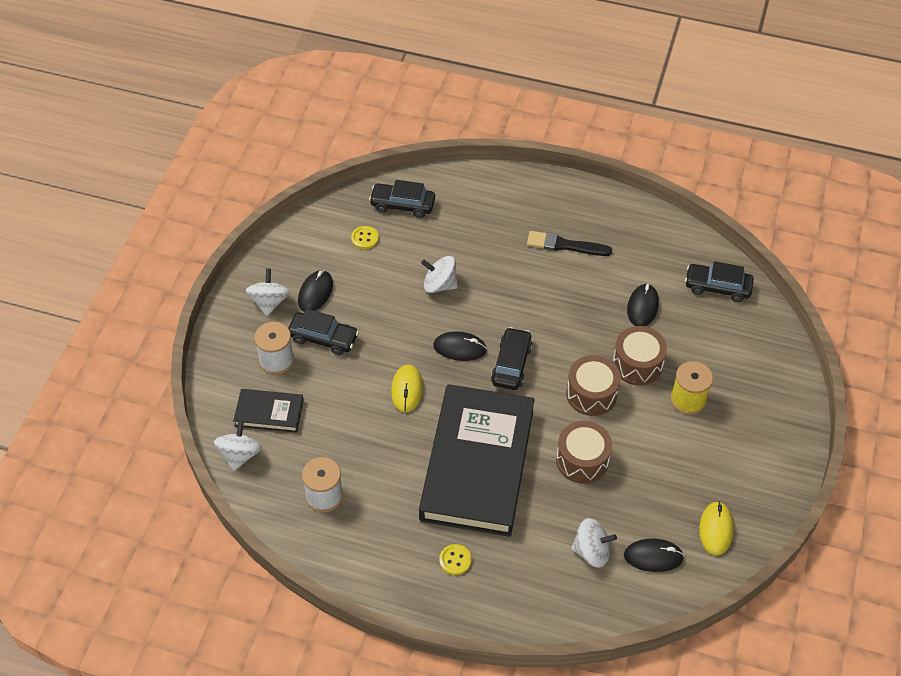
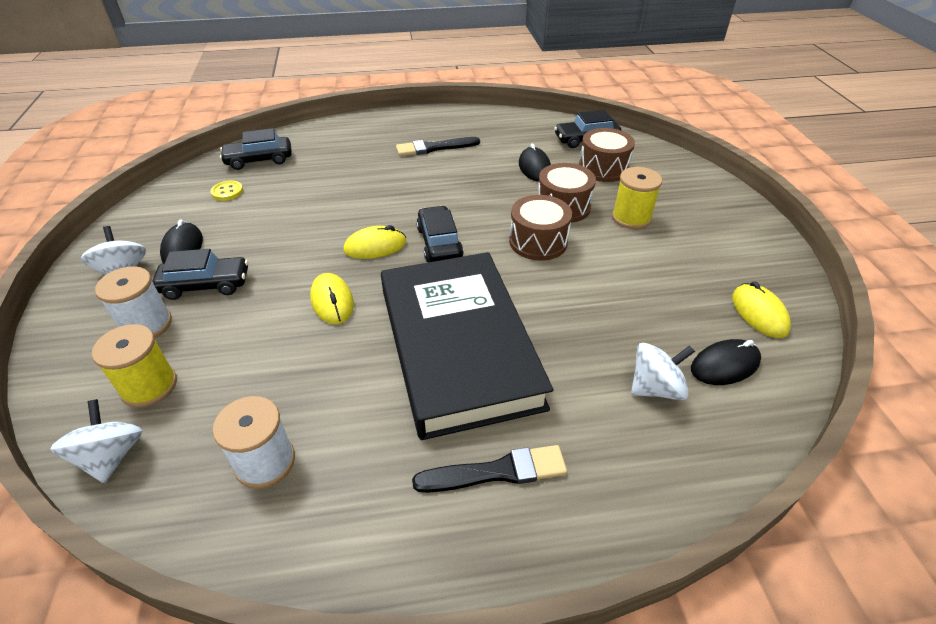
camera: 25 degrees left, 10 degrees down
black book [233,389,304,433] -> yellow spool [92,324,177,408]
white spinning top [421,256,458,293] -> none
black mouse [433,331,487,361] -> yellow mouse [343,225,406,259]
yellow button [439,544,472,575] -> black brush [412,445,567,493]
brown drum [556,421,612,484] -> brown drum moved to [579,128,635,182]

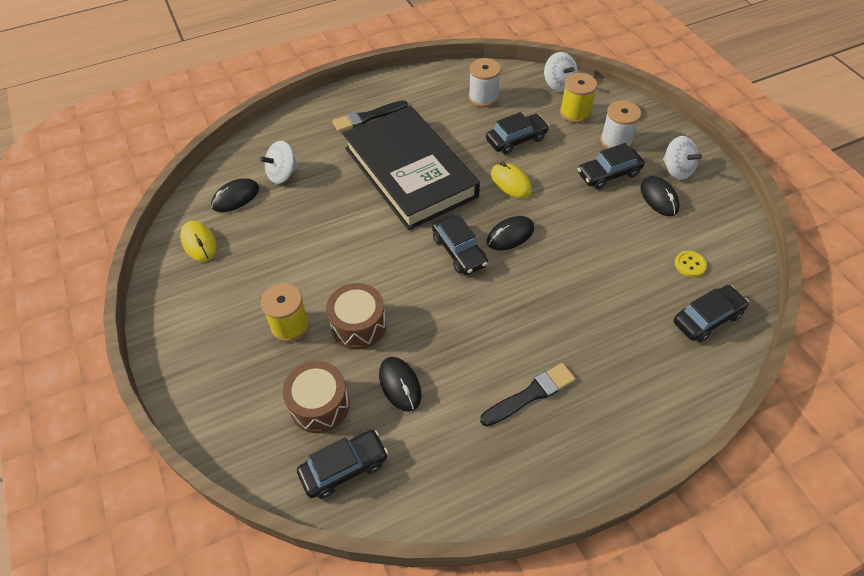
camera: 165 degrees right, 10 degrees up
yellow mouse [343,225,406,259] -> black mouse [487,216,534,251]
brown drum [509,195,572,261] -> none
none -> black car [486,112,549,154]

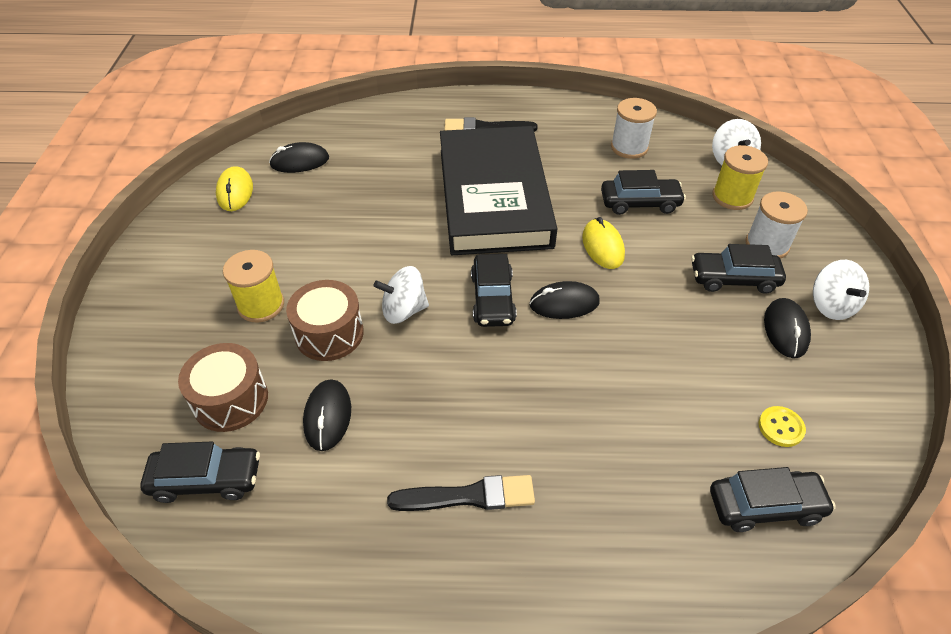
camera: 25 degrees right, 5 degrees down
white spinning top [259,141,298,184] -> white spinning top moved to [374,266,429,324]

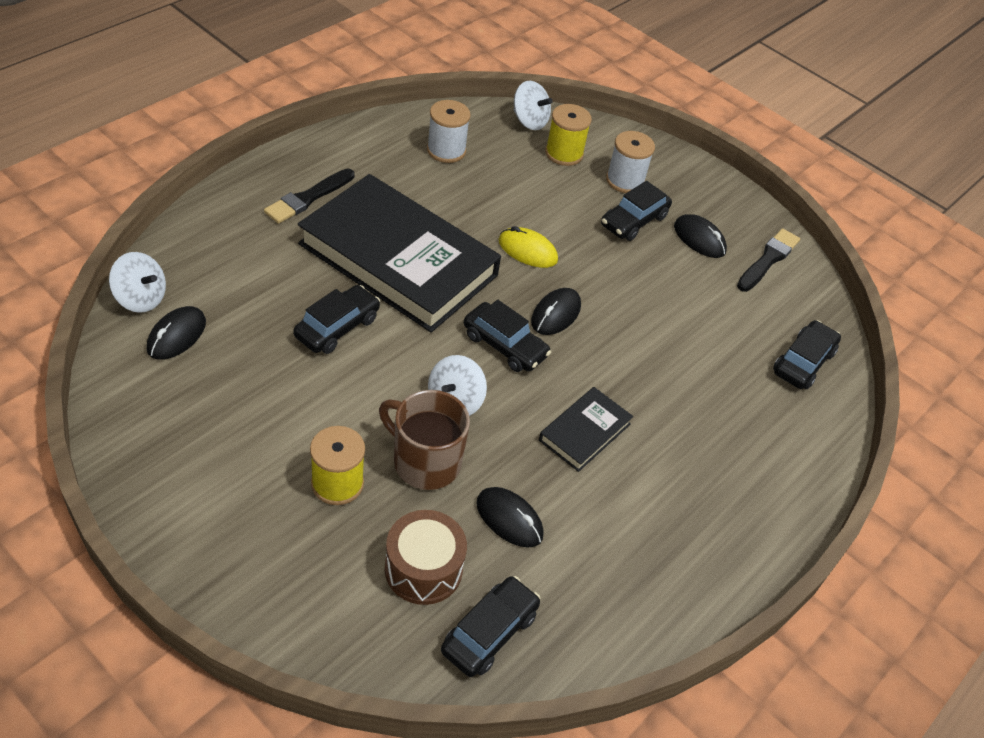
camera: 55 degrees left, 0 degrees up
yellow mouse [216,166,253,211] -> none
brown drum [286,280,364,361] -> brown mug [379,390,470,490]
black brush [387,475,535,511] -> black brush moved to [737,228,800,292]
black car [601,170,686,215] -> black car moved to [293,285,380,354]
yellow button [759,406,806,447] -> none
white spinning top [813,260,869,320] -> white spinning top moved to [109,252,166,313]
none -> black book [539,387,633,472]

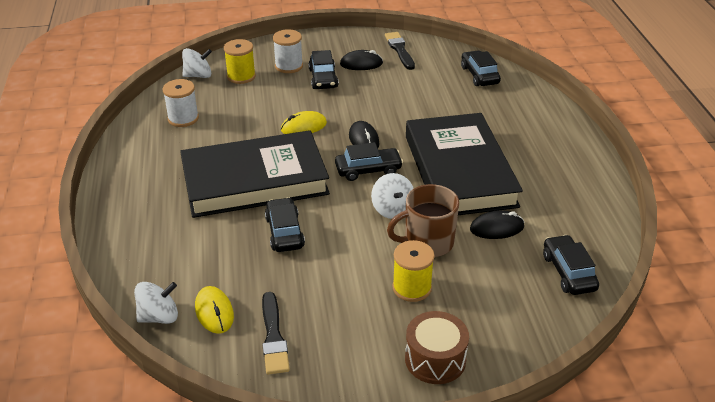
camera: 45 degrees left, 10 degrees down
black mouse [147,306,206,360] -> yellow mouse [195,286,234,334]
black brush [264,168,354,224] -> black brush moved to [262,292,290,375]
brown drum [385,510,467,605] -> brown drum moved to [405,311,469,384]
black book [539,387,633,472] -> black book [406,113,523,215], size x2.28

